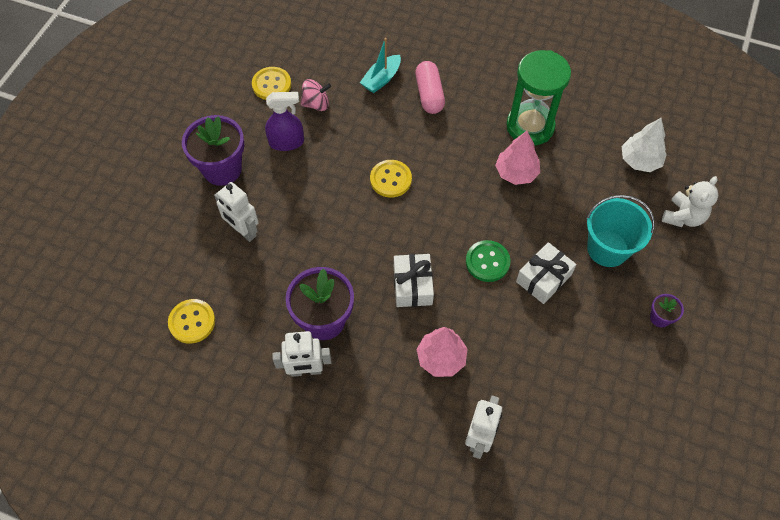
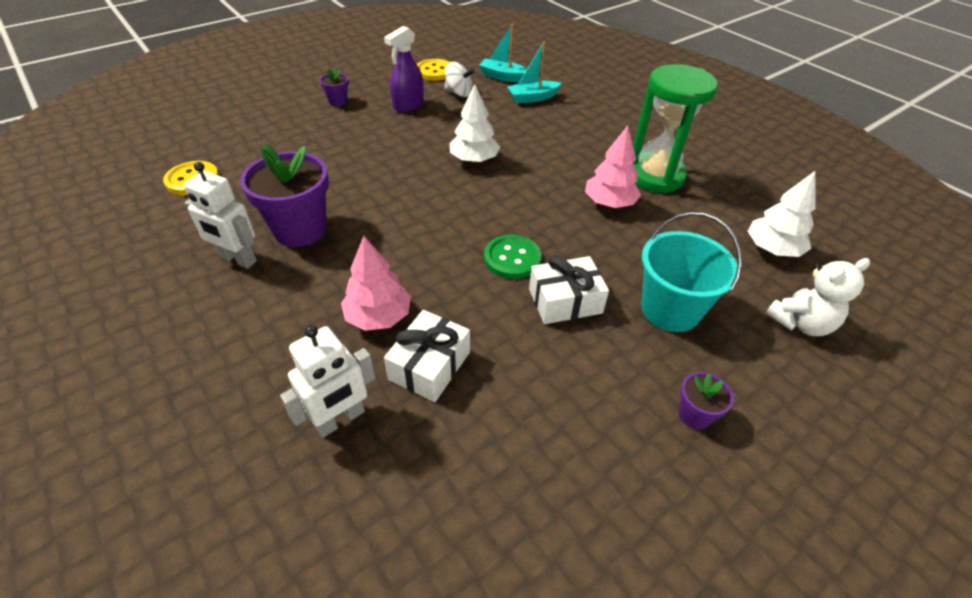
camera: 30 degrees right, 15 degrees down
purple flower pot [182,115,244,186] -> purple flower pot [320,68,349,106], size x0.47
white robot [214,182,259,242] -> none
purple spray bottle [265,92,304,151] -> purple spray bottle turned 105 degrees clockwise [384,26,424,112]
pink spinning top [301,79,331,111] -> white spinning top [444,62,475,97]
yellow button [370,160,412,198] -> white tree [450,84,500,163]
white gift [394,254,434,307] -> white gift moved to [384,310,470,402]
pink capsule [415,61,445,114] -> none
none -> turquoise boat [479,24,527,82]

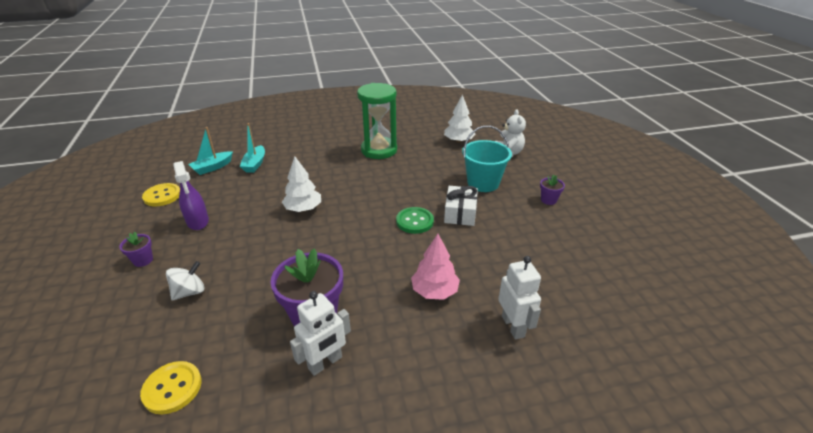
camera: 65 degrees left, 10 degrees down
white gift [384,310,470,402] -> none
white spinning top [444,62,475,97] -> white spinning top moved to [166,261,204,301]
pink tree [585,126,641,208] -> none

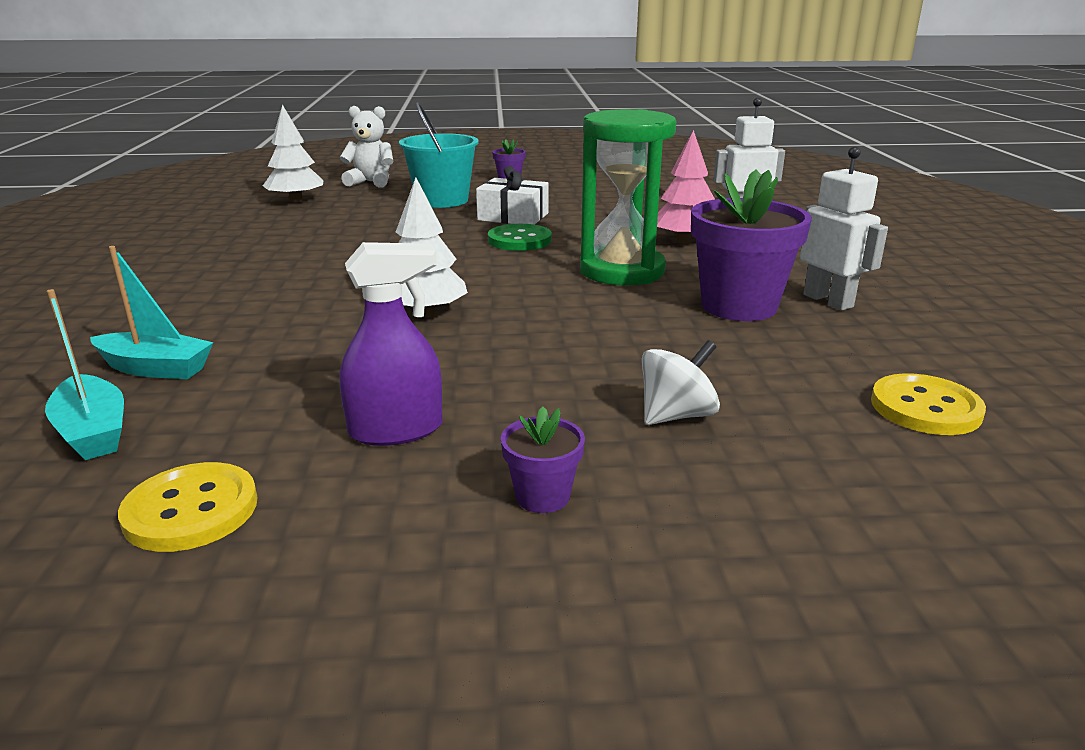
camera: 80 degrees left, 10 degrees down
white spinning top [166,261,204,301] -> white spinning top turned 90 degrees clockwise [642,340,720,425]
green hourglass [357,83,397,159] -> green hourglass moved to [580,109,676,285]

